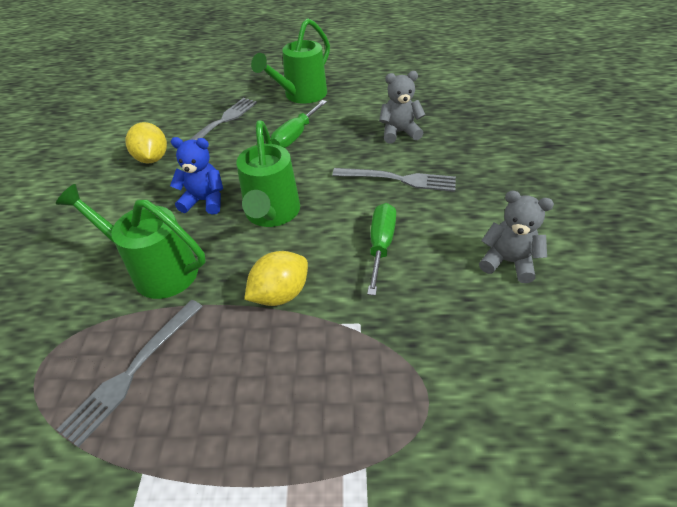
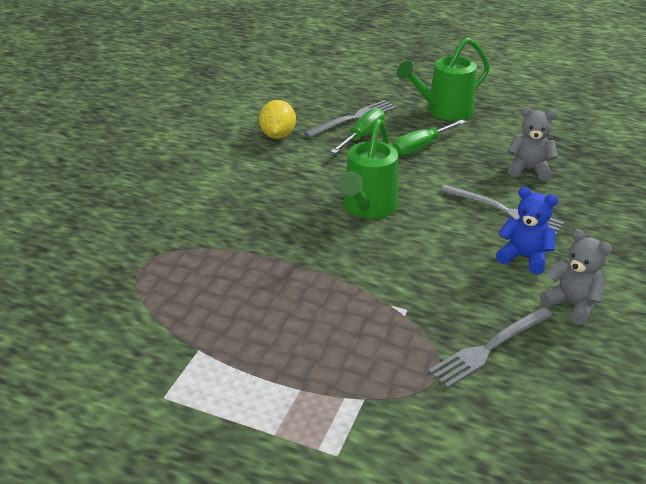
camera: 20 degrees right, 10 degrees down
green watering can [56,184,206,299] -> none
grey fork [56,300,203,447] -> grey fork moved to [428,307,553,388]
blue teddy bear [170,137,223,215] -> blue teddy bear moved to [496,187,558,275]
yellow lemon [244,251,308,306] -> none
green screwdriver [367,203,396,296] -> green screwdriver moved to [330,108,385,154]

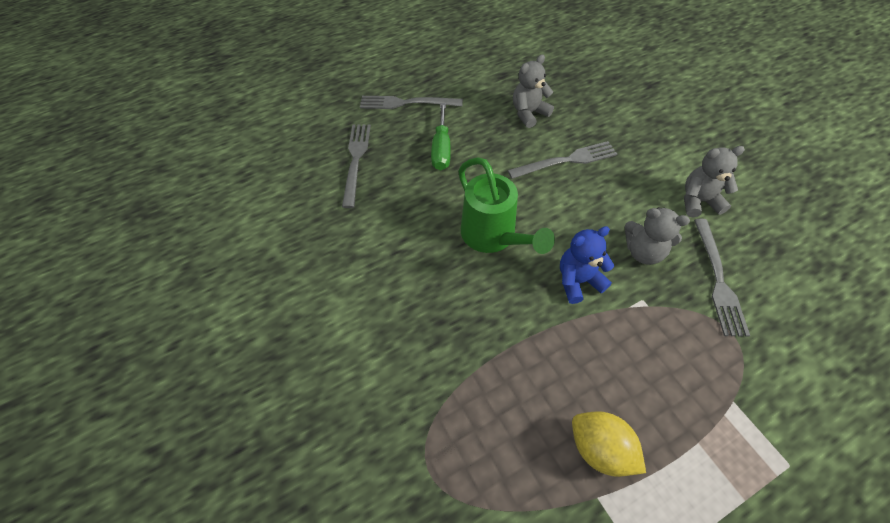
camera: 50 degrees left, 20 degrees up
yellow lemon [259,100,296,139] -> yellow lemon moved to [572,411,646,477]
green screwdriver [330,108,385,154] -> none
green watering can [397,38,490,121] -> grey fork [360,96,463,109]
blue teddy bear [496,187,558,275] -> blue teddy bear moved to [560,226,614,304]
none -> grey teddy bear [625,207,690,265]

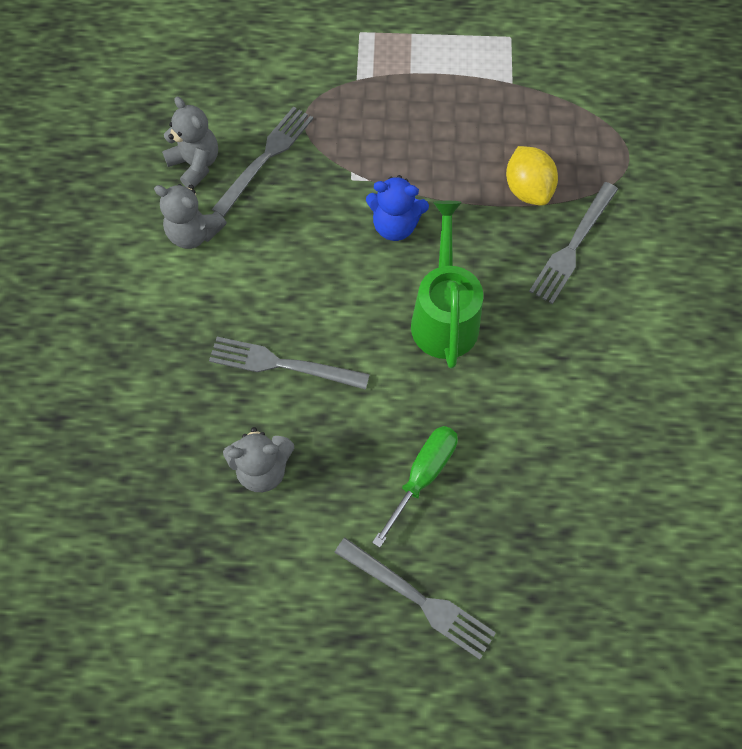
camera: 150 degrees left, 10 degrees up
grey fork [342,125,371,208] -> grey fork moved to [529,182,618,304]
yellow lemon [572,411,646,477] -> yellow lemon moved to [506,146,558,206]
grey teddy bear [625,207,690,265] -> grey teddy bear moved to [162,96,218,187]

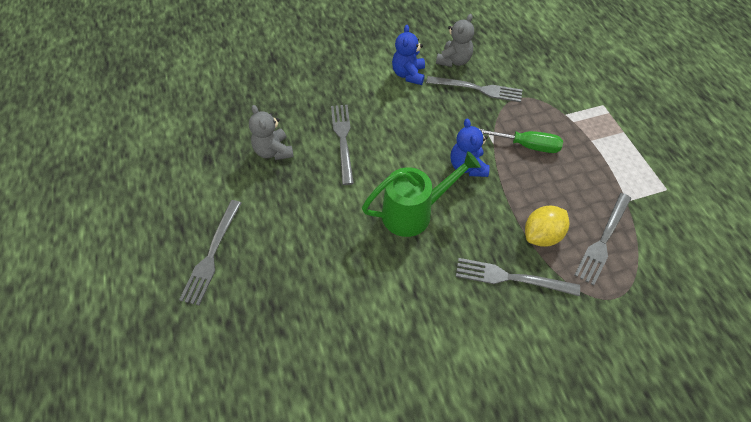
camera: 70 degrees right, 10 degrees down
grey teddy bear [154,184,227,249] -> blue teddy bear [392,25,425,85]
green screwdriver [372,426,458,548] -> green screwdriver moved to [479,129,563,153]
none -> grey fork [574,193,631,286]

